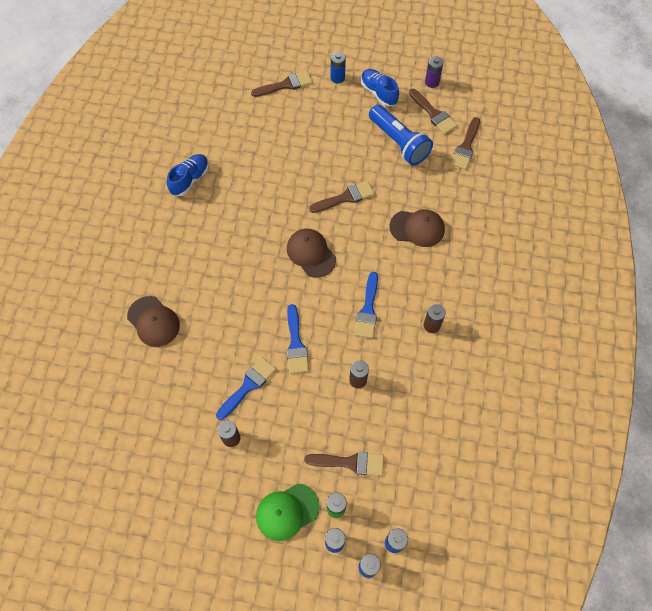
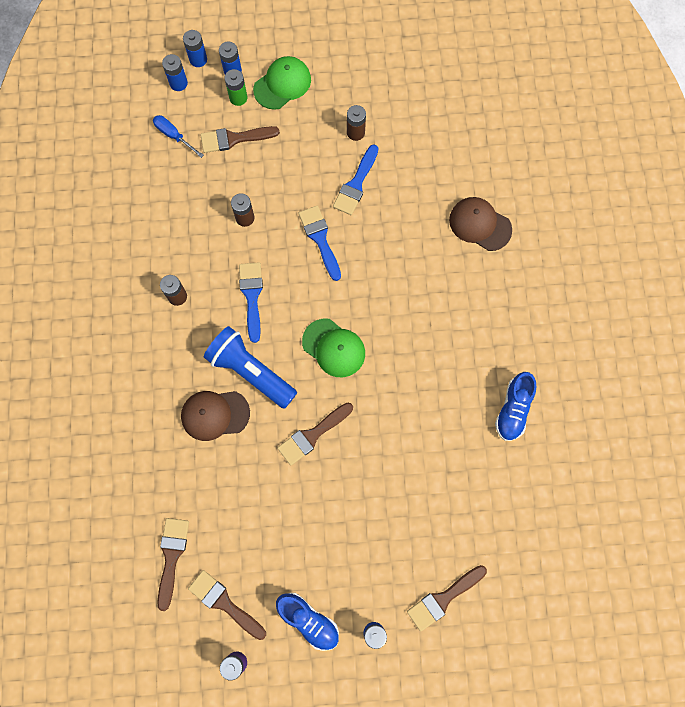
camera: 165 degrees right, 10 degrees up
brown cap [287,229,336,278] -> green cap [302,318,365,377]
blue flashlight [369,105,433,166] -> blue flashlight moved to [204,326,297,409]
none -> blue screwdriver [153,115,204,158]

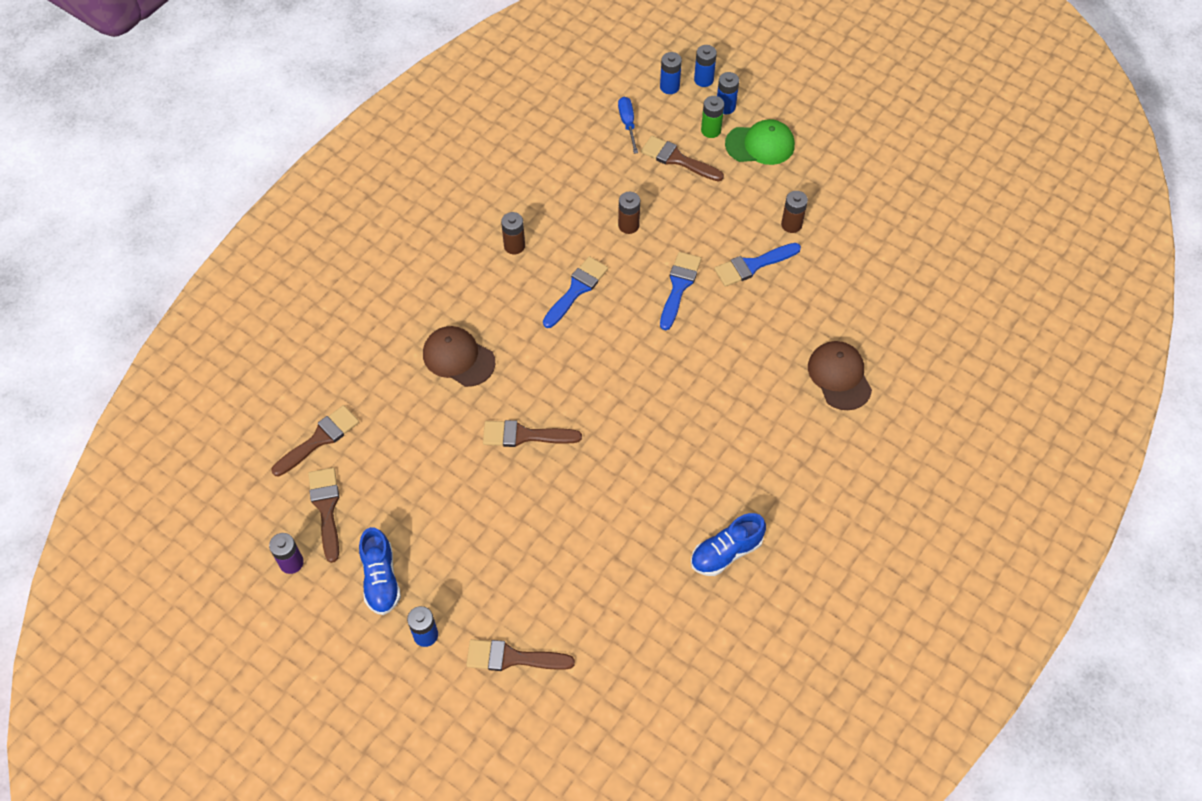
camera: 40 degrees right, 15 degrees down
blue flashlight [204,326,297,409] -> none
green cap [302,318,365,377] -> none

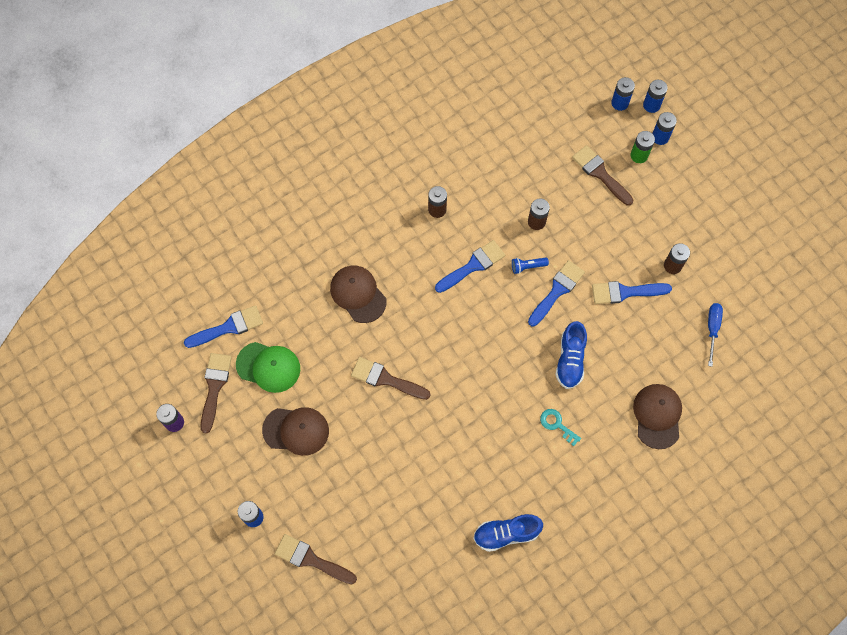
camera: 20 degrees right, 10 degrees up
brown brush [271,405,359,477] -> blue brush [184,305,263,348]
blue shoe [359,527,401,615] -> blue shoe moved to [555,321,587,389]
blue screwdriver [618,97,638,154] -> blue screwdriver moved to [708,303,723,367]
green cap [725,119,795,165] -> green cap moved to [236,342,300,393]
none -> brown cap [262,407,329,456]
none -> blue flashlight [512,258,549,274]
none -> turquoise key [540,409,581,446]

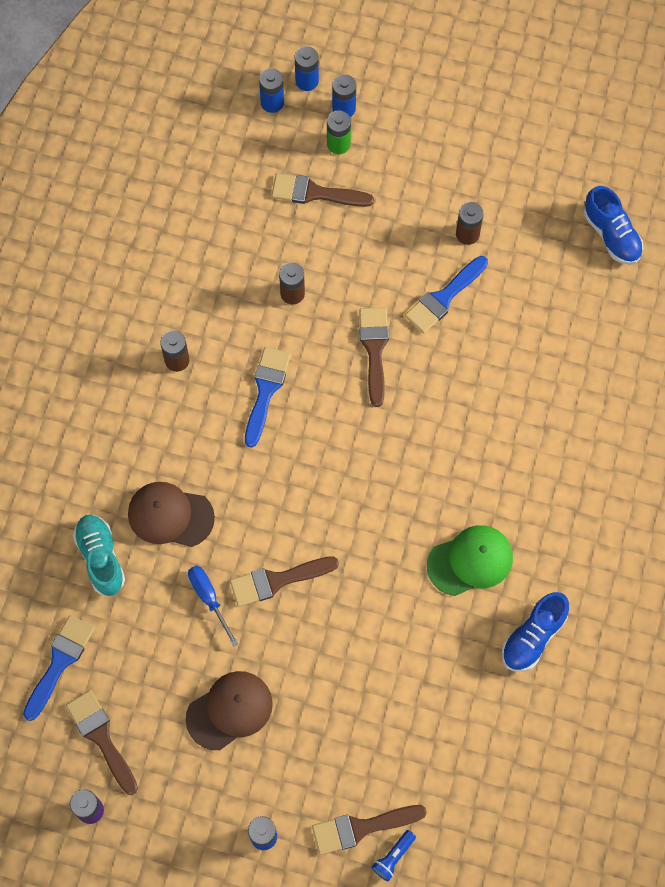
camera: 40 degrees left, 0 degrees up
green cap [236,342,300,393] -> green cap moved to [427,525,513,596]
blue flashlight [512,258,549,274] -> blue flashlight moved to [371,830,416,881]
blue brush [528,260,585,326] -> brown brush [359,307,389,407]
turquoise key [540,409,581,446] -> none
blue shoe [555,321,587,389] -> blue shoe moved to [584,186,643,265]
brown cap [633,384,682,449] -> none
blue screwdriver [708,303,723,367] -> blue screwdriver moved to [188,565,238,647]
none -> turquoise shoe [73,515,125,596]

